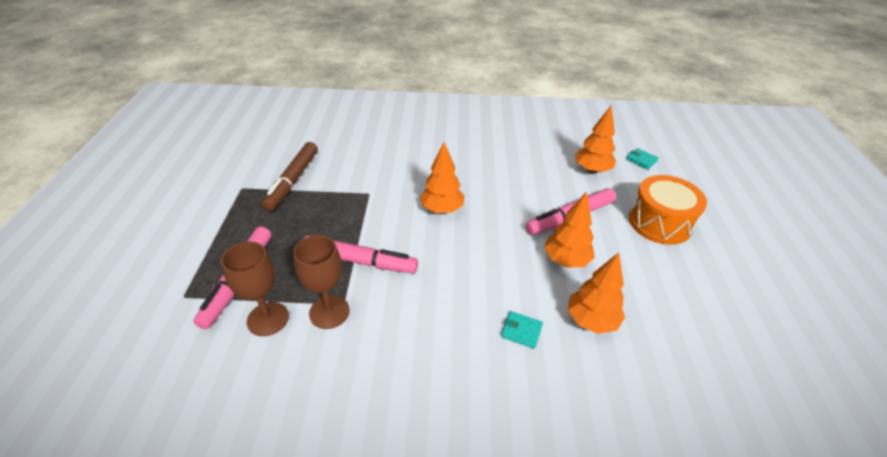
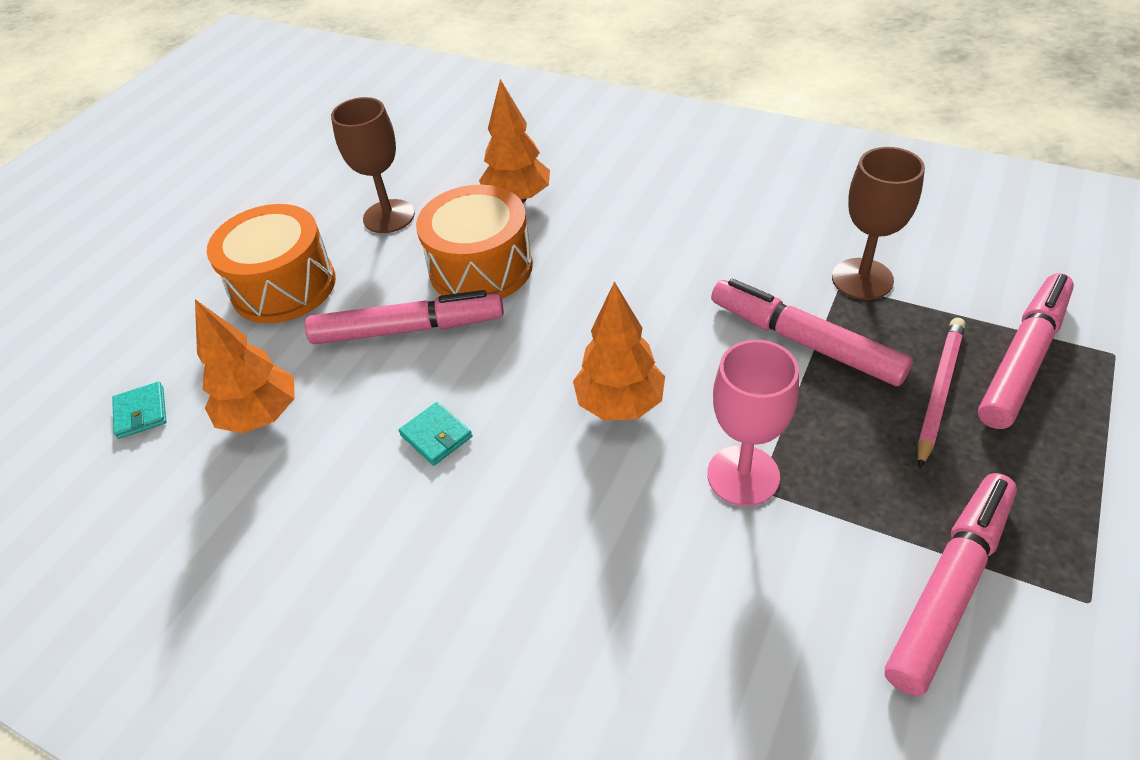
camera: 150 degrees left, 5 degrees up
brown goblet [221,241,289,336] -> brown goblet moved to [331,97,415,233]
brown marker [262,142,318,211] -> pink marker [885,473,1017,696]
turquoise wallet [501,311,543,349] -> turquoise wallet moved to [399,402,472,466]
orange tree [544,192,595,268] -> orange drum [416,185,533,299]
none -> pink goblet [707,340,799,506]
none -> pink pencil [917,318,965,469]

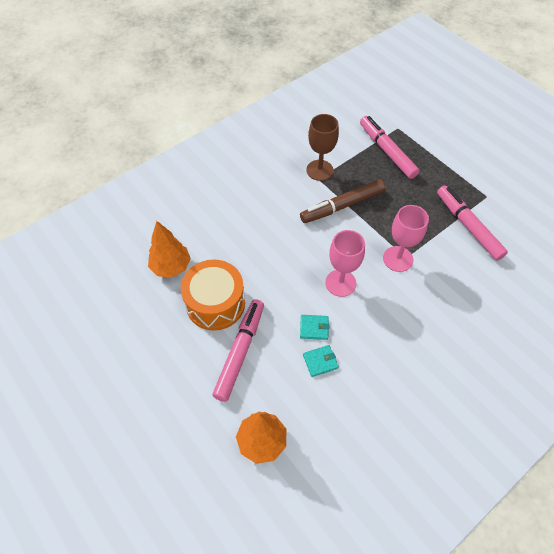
camera: 70 degrees left, 10 degrees up
turquoise wallet [112,382,166,439] -> turquoise wallet moved to [300,315,329,340]
orange drum [207,204,336,324] -> none
brown goblet [331,97,415,233] -> none
orange tree [573,281,665,421] -> pink goblet [325,230,365,297]
pink marker [711,279,913,386] -> brown marker [300,179,385,223]
pink pencil [917,318,965,469] -> none

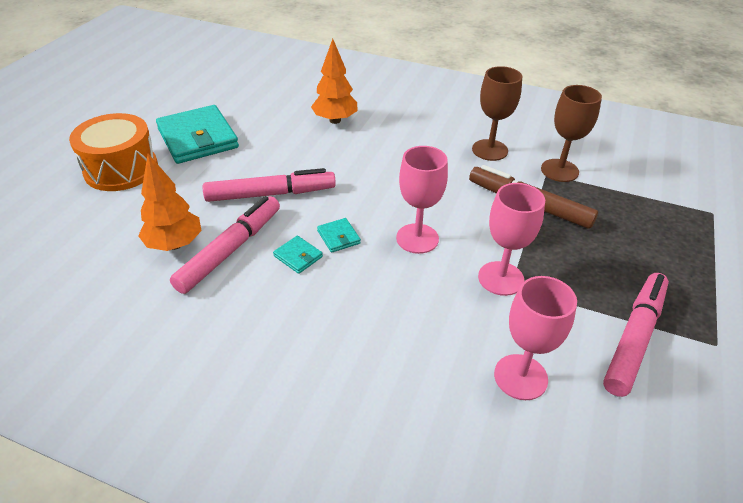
camera: 60 degrees right, 15 degrees down
orange drum [181,260,245,331] -> orange drum moved to [69,113,158,191]
pink marker [360,116,419,179] -> pink marker moved to [170,196,280,294]
none -> turquoise wallet [156,105,239,164]
none -> brown goblet [472,66,522,161]
none -> pink goblet [494,276,577,400]

